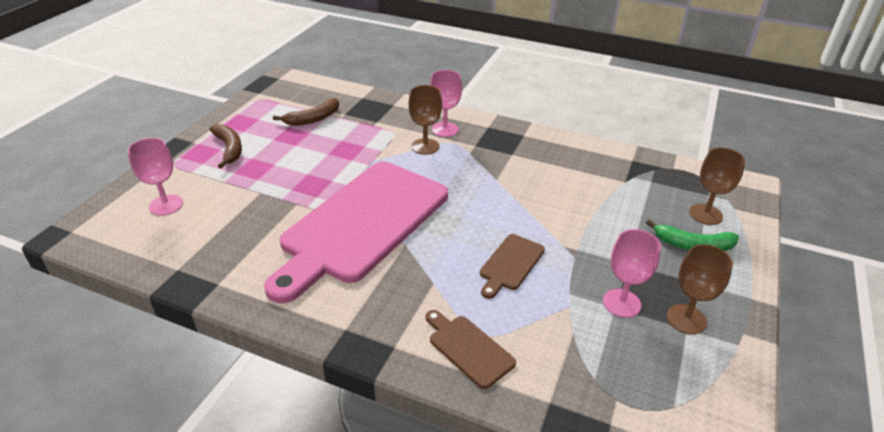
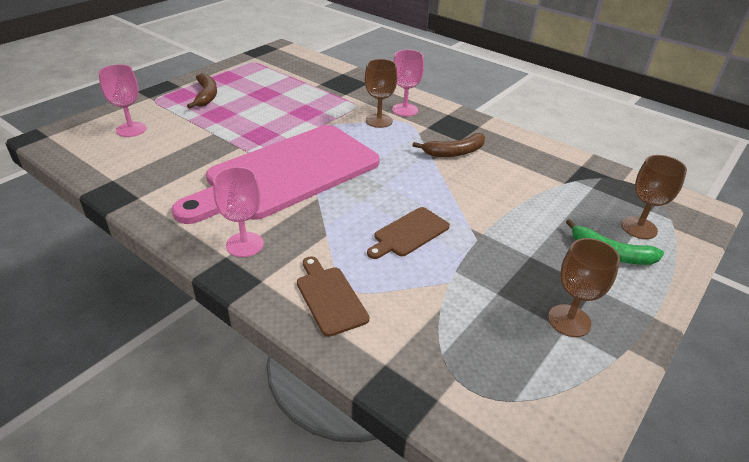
camera: 15 degrees right, 0 degrees up
brown banana [273,98,339,126] -> brown banana moved to [412,133,485,157]
pink goblet [603,229,661,318] -> pink goblet moved to [213,167,264,257]

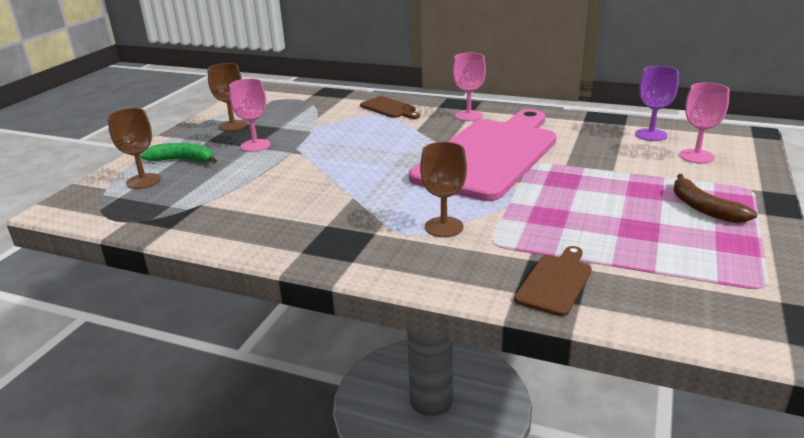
camera: 165 degrees right, 10 degrees down
brown cutting board [367,207,450,259] -> brown cutting board moved to [514,246,592,316]
pink goblet [392,50,424,116] -> pink goblet moved to [229,79,271,152]
brown banana [412,133,485,157] -> none
none -> purple goblet [635,66,679,141]

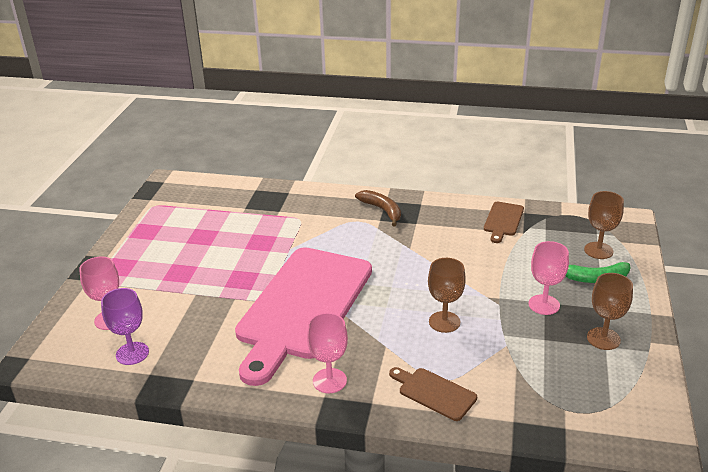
camera: 170 degrees right, 5 degrees up
brown goblet [420,142,467,237] -> brown goblet moved to [428,258,466,333]
brown cutting board [514,246,592,316] -> brown cutting board moved to [484,202,524,243]
brown banana [673,174,757,223] -> brown banana moved to [355,190,401,226]

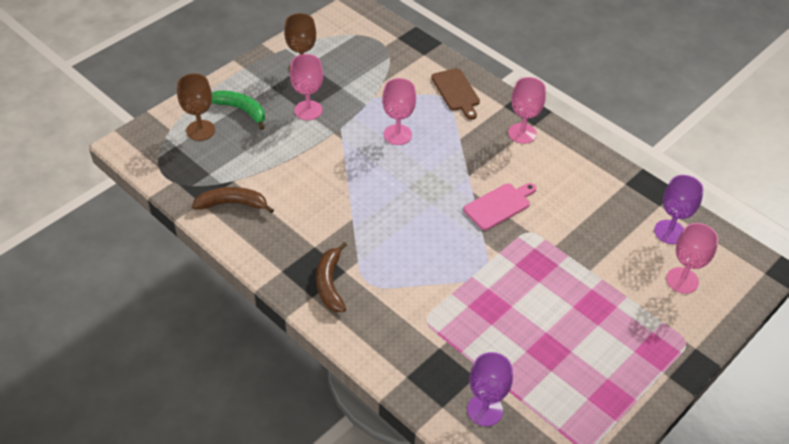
camera: 150 degrees left, 15 degrees up
pink cutting board [235,247,372,386] -> pink cutting board [463,183,536,230], size x0.40
brown goblet [428,258,466,333] -> pink goblet [382,78,416,145]
brown cutting board [484,202,524,243] -> brown banana [192,187,274,213]
none -> purple goblet [467,352,513,426]

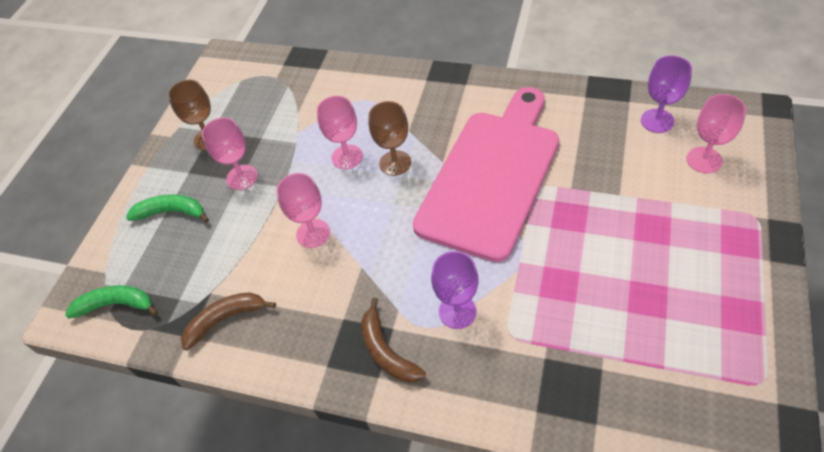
camera: 20 degrees left, 5 degrees up
brown goblet [177,73,215,141] -> brown goblet moved to [368,101,411,176]
brown cutting board [431,68,480,120] -> none
pink cutting board [463,183,536,230] -> pink cutting board [413,87,559,262], size x2.50
purple goblet [467,352,513,426] -> purple goblet moved to [431,251,478,329]
pink goblet [508,77,546,144] -> pink goblet moved to [276,173,330,248]
none -> green banana [65,285,158,319]

